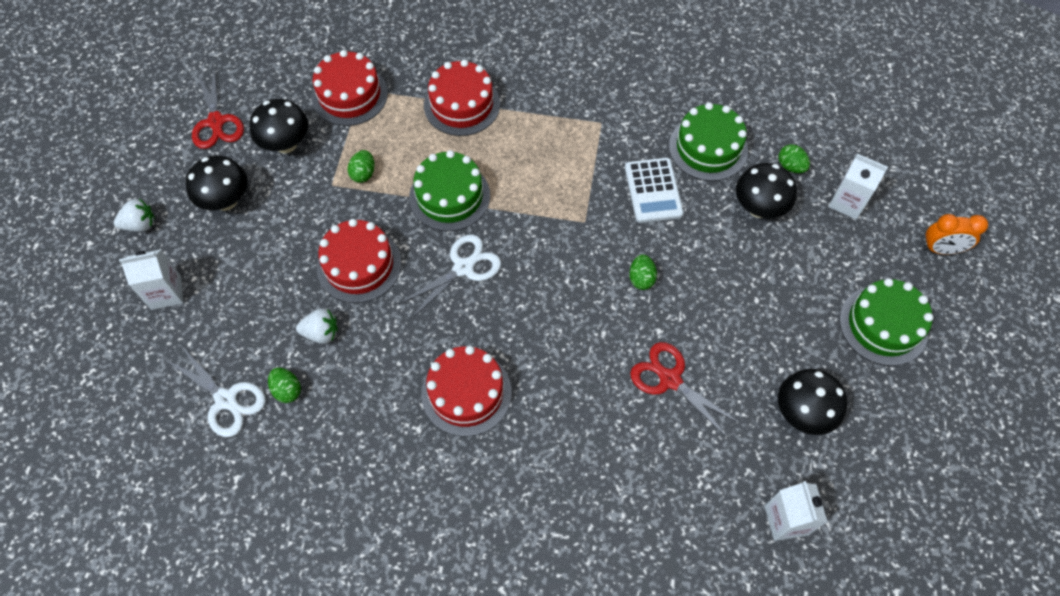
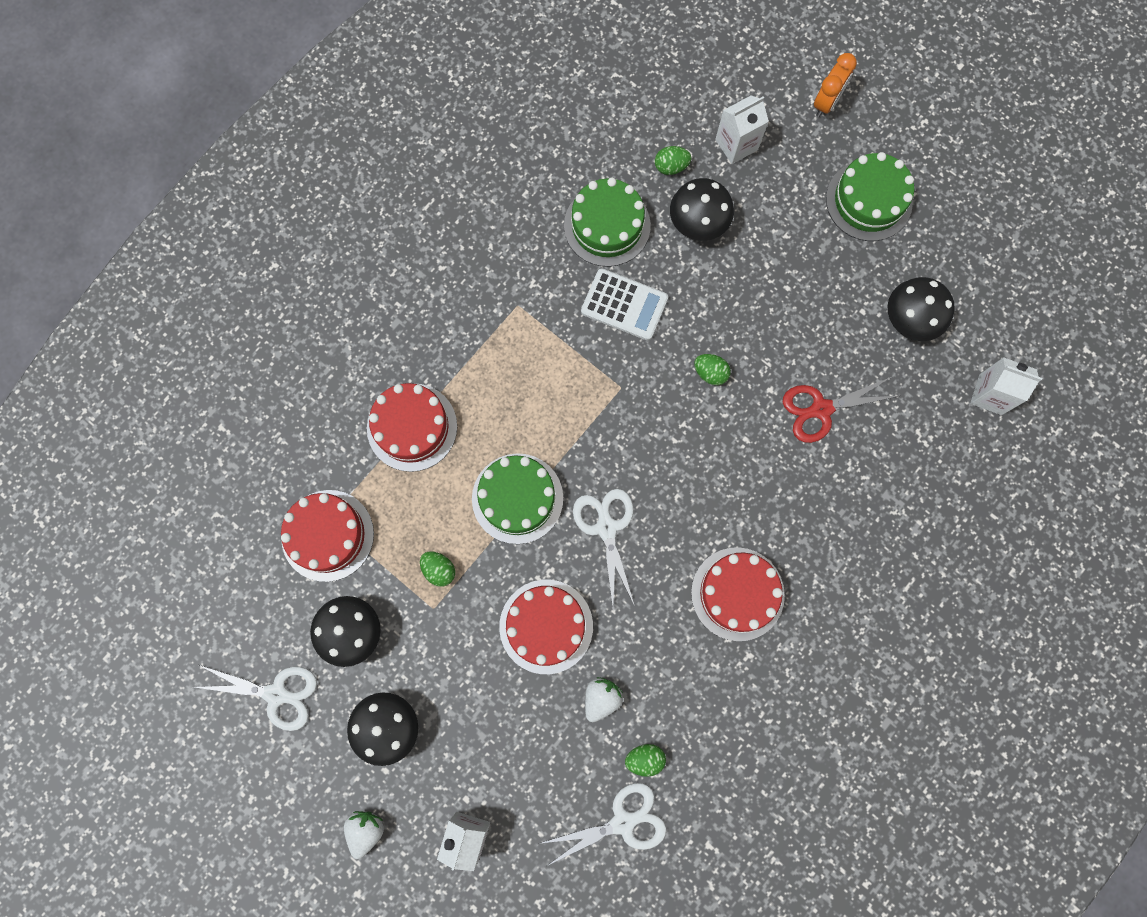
camera: 60 degrees left, 15 degrees up
red scissors [192,67,244,149] -> white scissors [195,665,317,731]

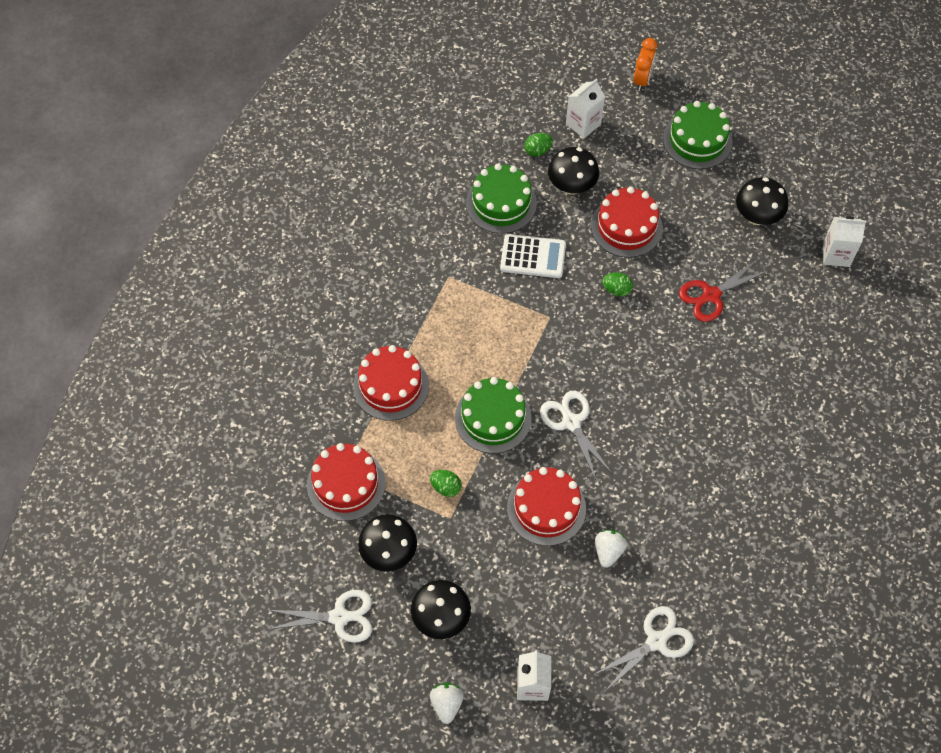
camera: 15 degrees left, 15 degrees down
green egg [625,744,666,777] -> none
red cake [691,547,785,641] -> red cake moved to [591,187,663,258]

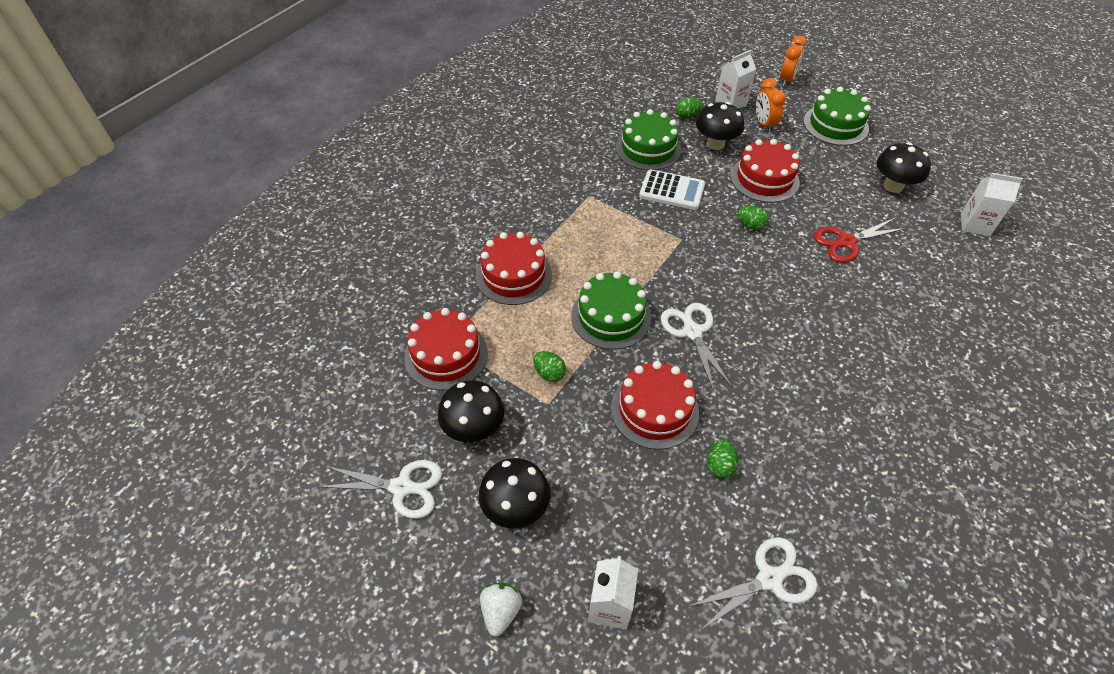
camera: 10 degrees right, 10 degrees down
white strawberry [595,530,627,568] -> green egg [707,439,738,478]
none -> orange clock [756,78,786,132]

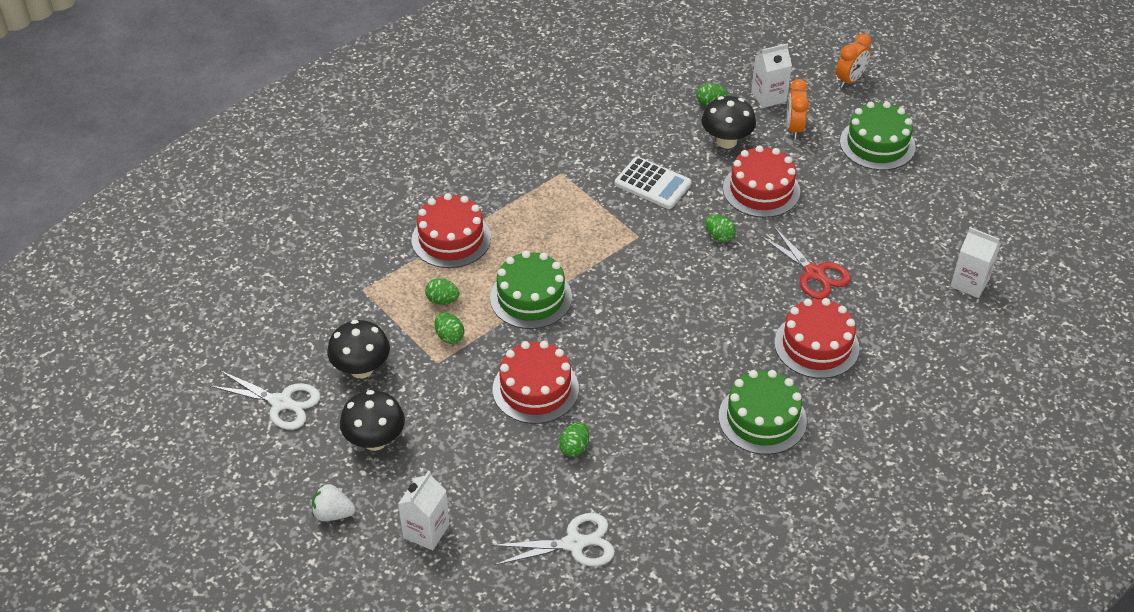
camera: 15 degrees right, 5 degrees down
red cake [404,308,488,391] -> red cake moved to [774,298,860,379]
white strawberry [480,582,522,637] -> white strawberry turned 105 degrees counterclockwise [312,484,356,521]
green cake [616,109,681,170] -> green cake moved to [719,370,807,455]
white scissors [661,303,732,391] -> none
red scissors [813,218,906,263] -> red scissors turned 120 degrees counterclockwise [760,227,851,299]
black mushroom [877,142,931,193] -> none
none -> green egg [425,278,459,305]

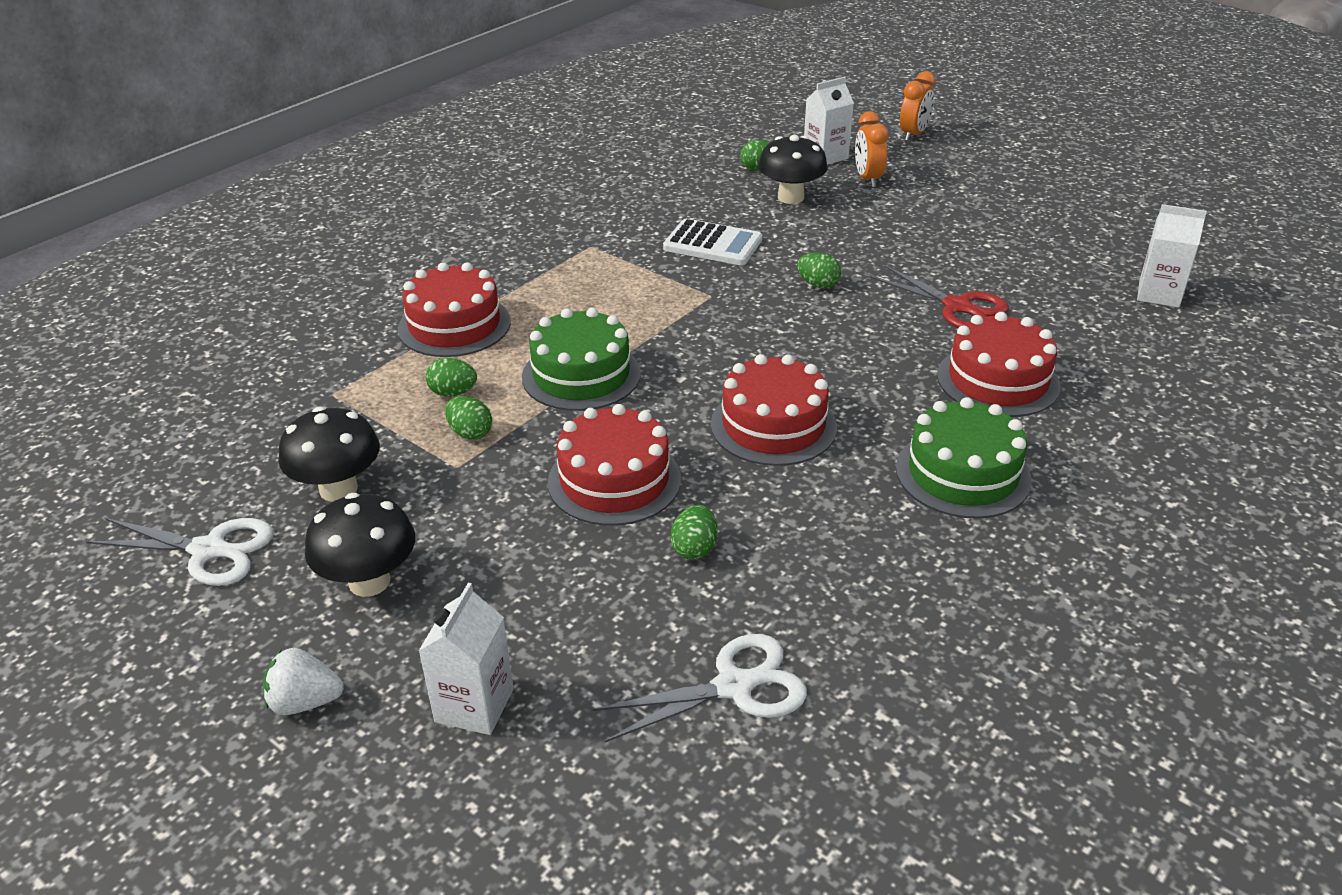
camera: 10 degrees left, 10 degrees down
red cake [723,145,800,218] -> red cake moved to [711,354,837,466]
green cake [840,102,916,170] -> none

